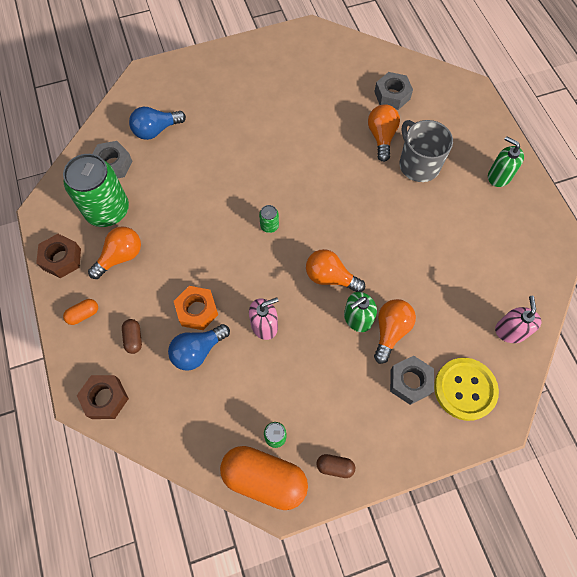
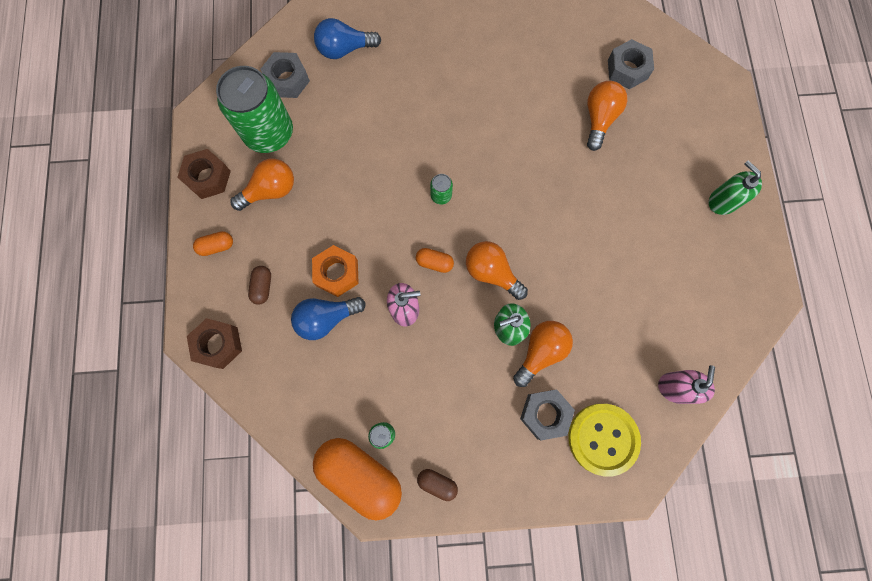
camera: 15 degrees right, 10 degrees up
grey mug [400,120,453,182] -> none
none -> orange capsule [416,248,454,273]

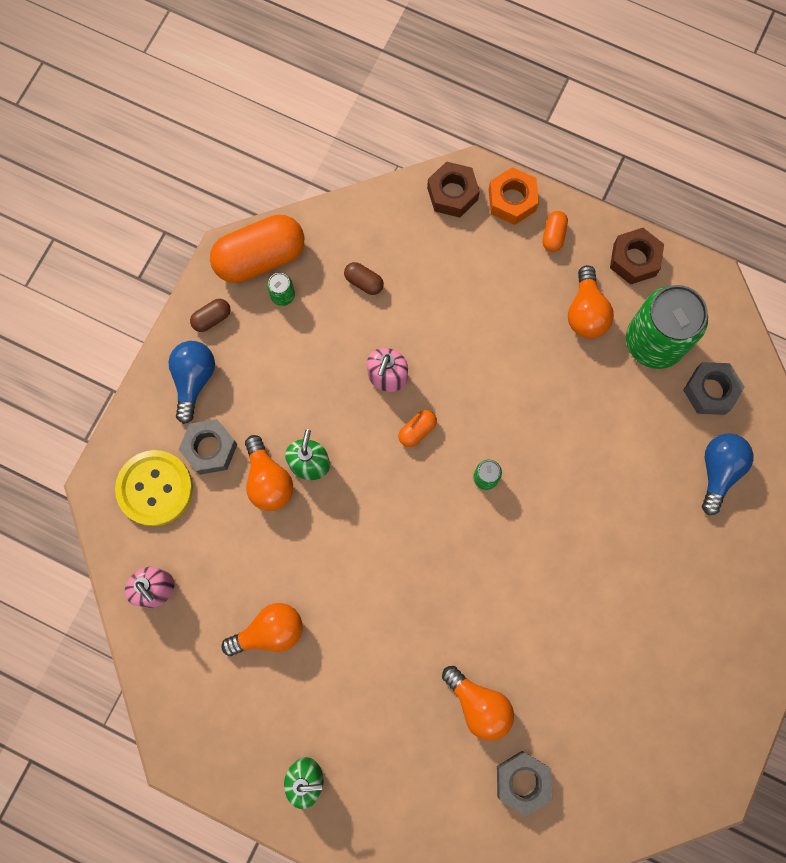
camera: 120 degrees right, 0 degrees up
brown capsule [248,266,271,305] -> brown capsule moved to [344,262,384,295]
blue light bulb [291,297,366,340] -> blue light bulb moved to [168,341,215,424]
orange nut [312,245,359,297] -> orange nut moved to [489,167,539,225]
orange light bulb [466,241,528,300] -> orange light bulb moved to [221,603,303,656]

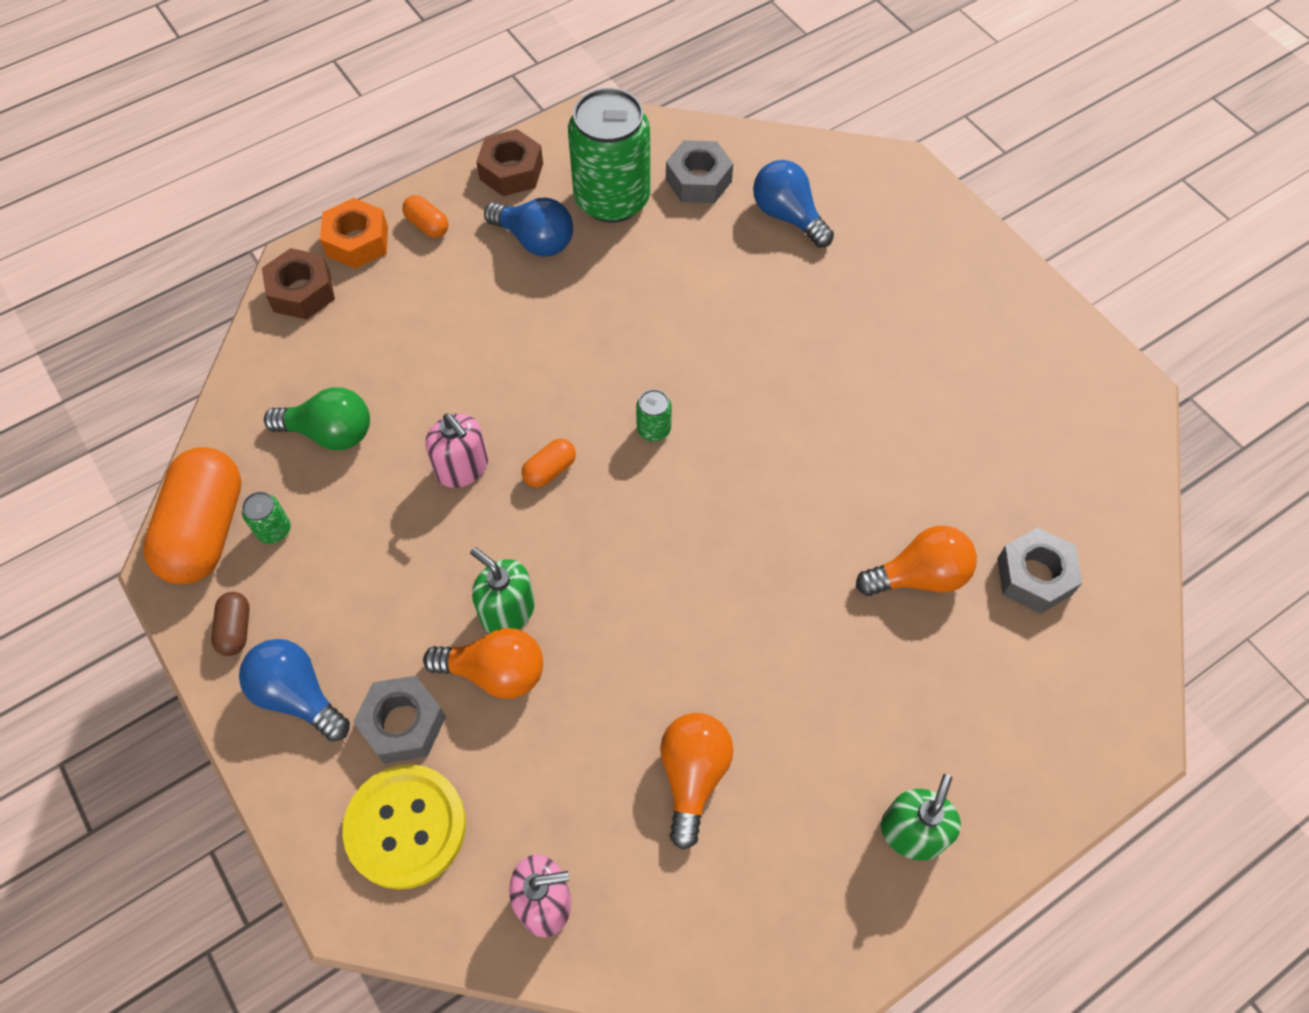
camera: 60 degrees left, 15 degrees down
brown capsule [344,262,384,295] -> green light bulb [264,387,370,450]
orange capsule [398,410,437,447] -> orange capsule turned 60 degrees clockwise [522,439,576,488]
orange light bulb [568,265,614,338] -> blue light bulb [484,198,573,257]

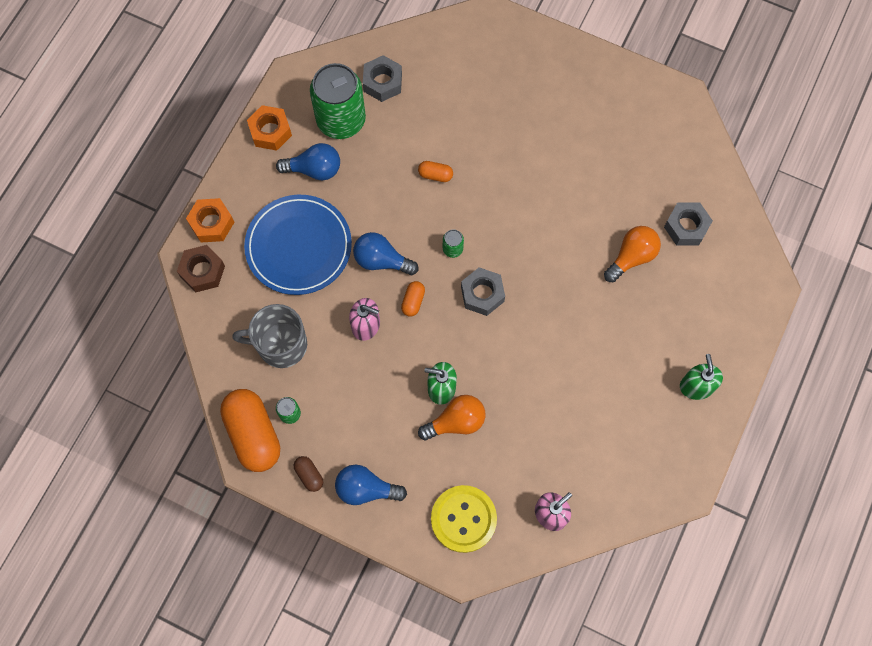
camera: 30 degrees left, 10 degrees up
green light bulb [264,387,370,450] -> grey mug [232,304,307,368]
grey nut [353,675,446,764] -> grey nut moved to [461,267,505,316]
orange capsule [402,195,448,238] -> orange capsule moved to [418,161,453,182]
brown nut [476,129,543,196] -> orange nut [247,105,292,151]
orange light bulb [660,713,733,850] -> none
blue light bulb [753,160,834,248] -> blue light bulb moved to [353,232,419,275]
none -> blue plate [244,195,352,295]

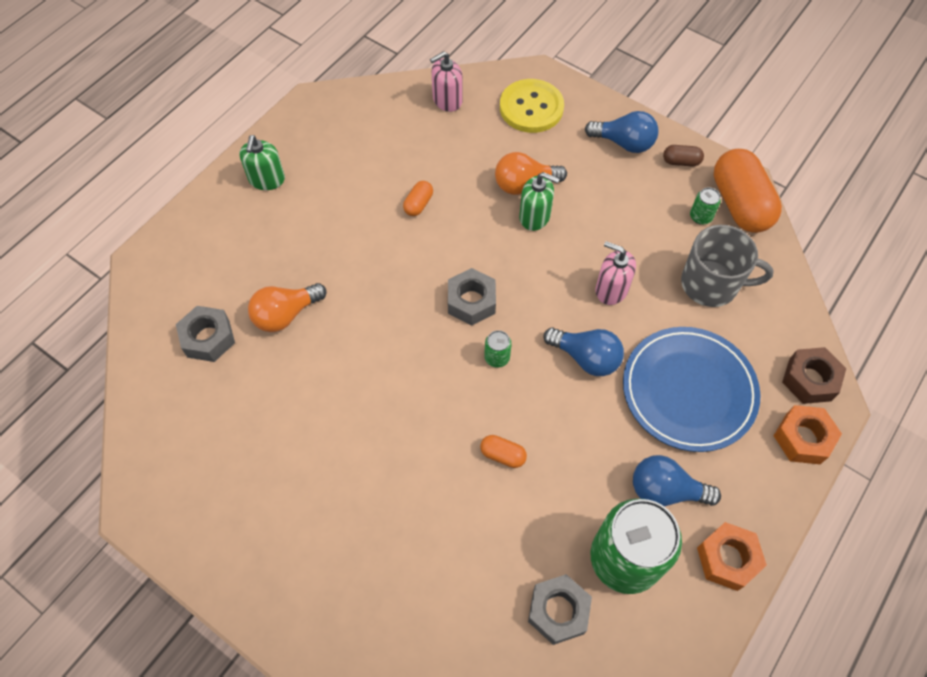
camera: 170 degrees left, 10 degrees down
brown capsule [294,456,323,492] -> brown capsule turned 60 degrees counterclockwise [663,145,704,167]
orange capsule [401,281,425,317] -> orange capsule moved to [403,181,433,216]

